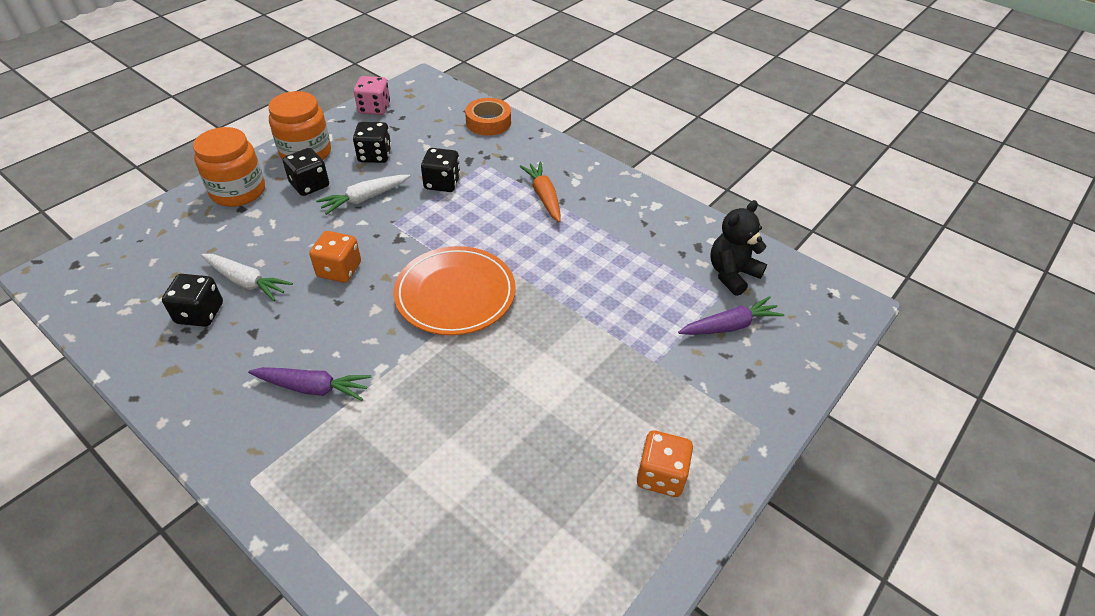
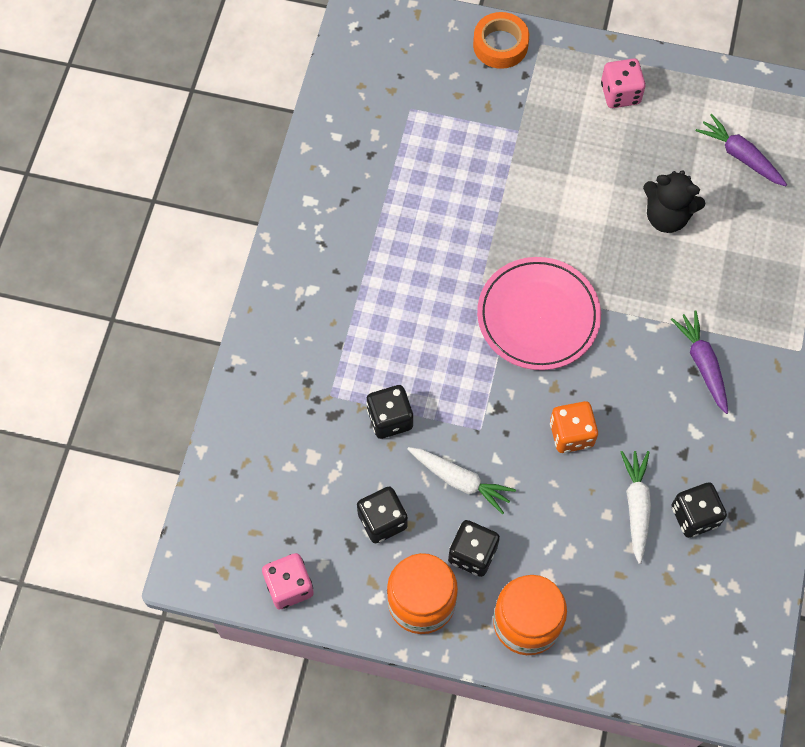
camera: 115 degrees left, 20 degrees up
orange plate [393,246,516,335] -> pink plate [477,257,601,370]
orange tape [465,98,511,136] -> orange tape moved to [473,12,529,69]
orange carrot [519,162,561,222] -> none
orange dice [637,430,693,497] -> pink dice [601,58,646,108]
purple carrot [678,296,784,335] -> purple carrot moved to [696,114,787,186]
black teddy bear [710,200,767,296] -> black teddy bear moved to [643,170,706,233]

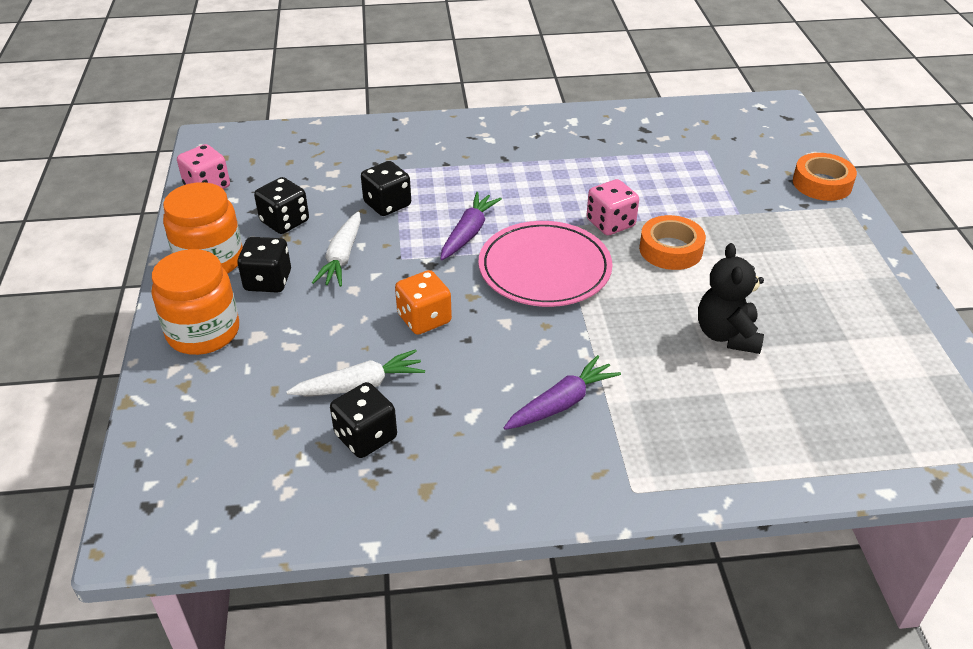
camera: 70 degrees right, 25 degrees down
pink dice [601,58,646,108] -> pink dice moved to [587,179,639,235]
purple carrot [696,114,787,186] -> purple carrot moved to [440,192,502,260]
none -> orange tape [639,215,706,270]

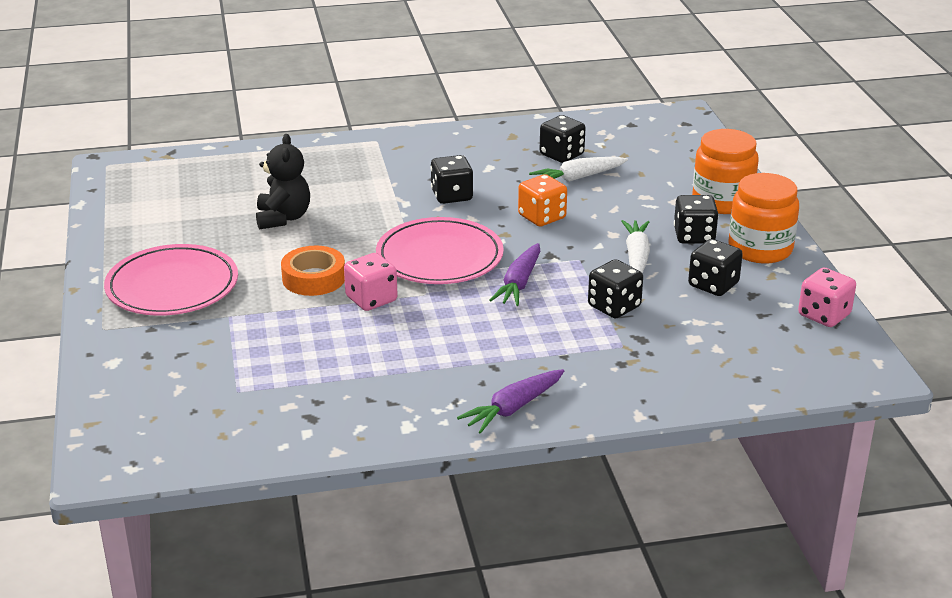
camera: 175 degrees right, 10 degrees down
purple carrot [504,355,621,430] -> purple carrot moved to [457,369,564,434]
orange tape [793,153,857,201] -> none
none -> pink plate [104,244,238,316]
none -> black dice [430,155,473,204]

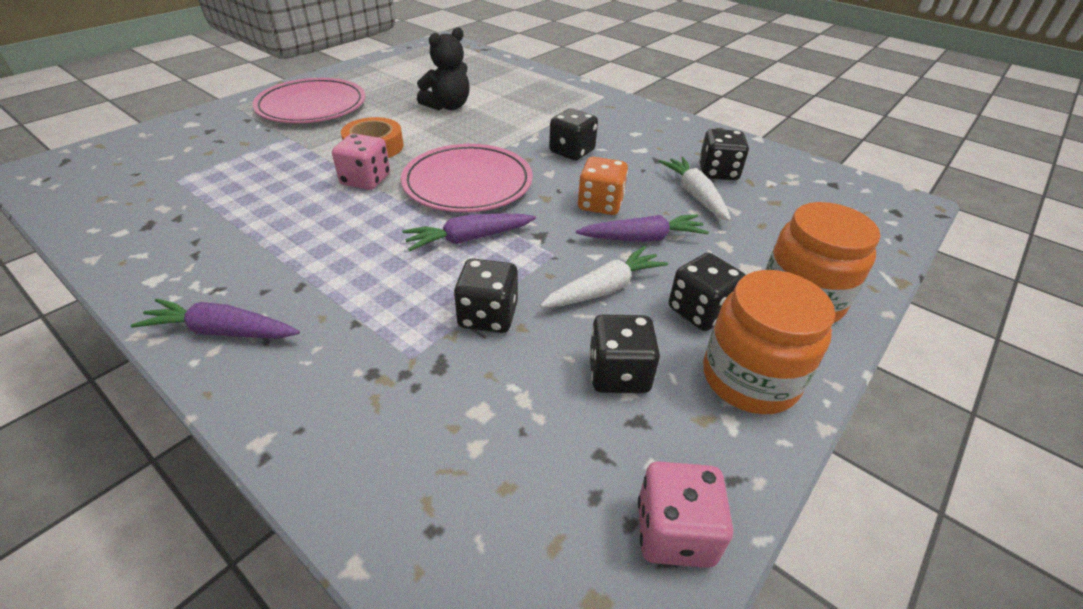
camera: 50 degrees right, 10 degrees up
white carrot [529,157,628,182] -> white carrot turned 45 degrees clockwise [659,157,731,221]
none -> purple carrot [576,214,709,242]

